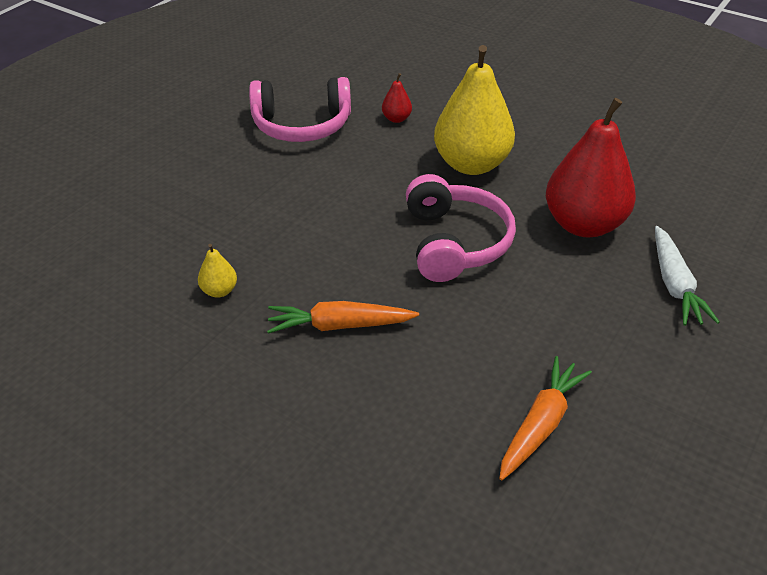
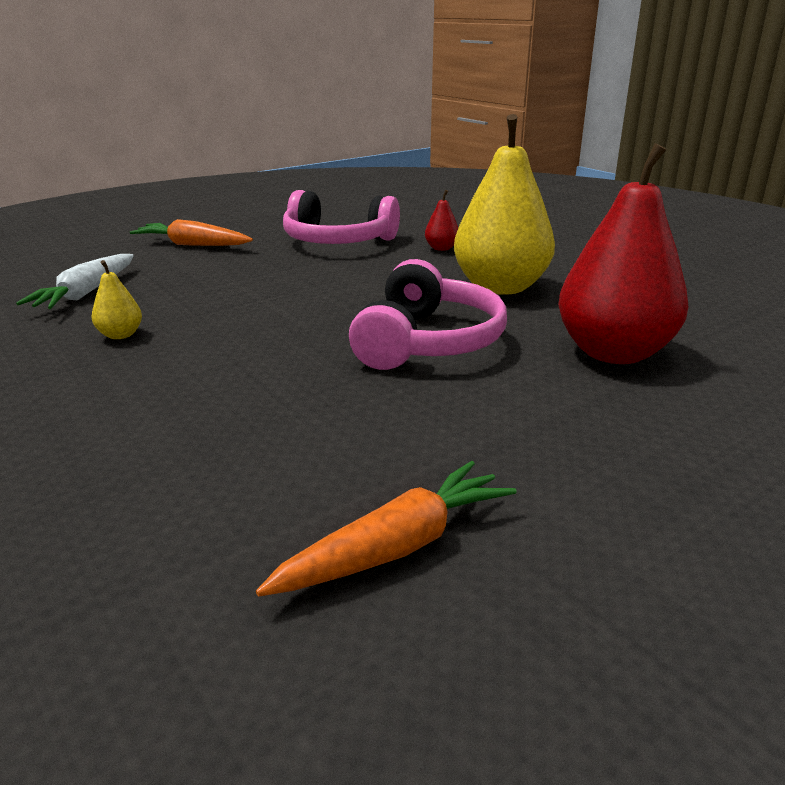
camera: 20 degrees right, 15 degrees down
orange carrot [267,301,419,334] -> orange carrot moved to [130,219,253,246]
white carrot [655,226,720,326] -> white carrot moved to [16,254,134,309]

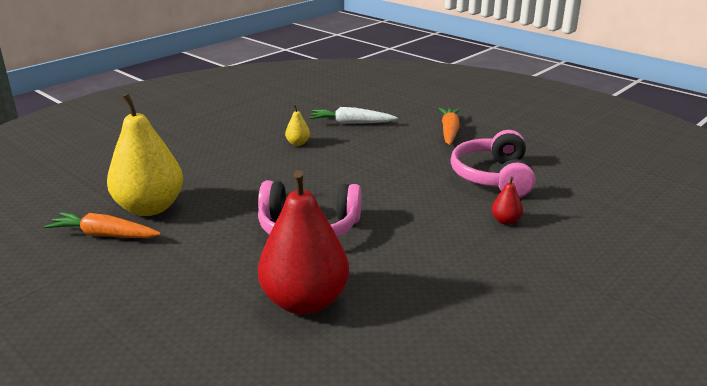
camera: 80 degrees right, 0 degrees up
orange carrot [256,461,517,597] -> orange carrot turned 150 degrees clockwise [44,212,161,238]
yellow pear [454,114,555,295] -> yellow pear moved to [107,93,183,216]

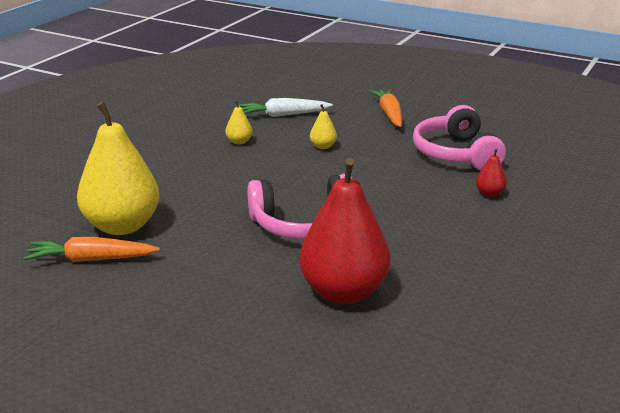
camera: 15 degrees left, 0 degrees up
none -> yellow pear [310,104,337,149]

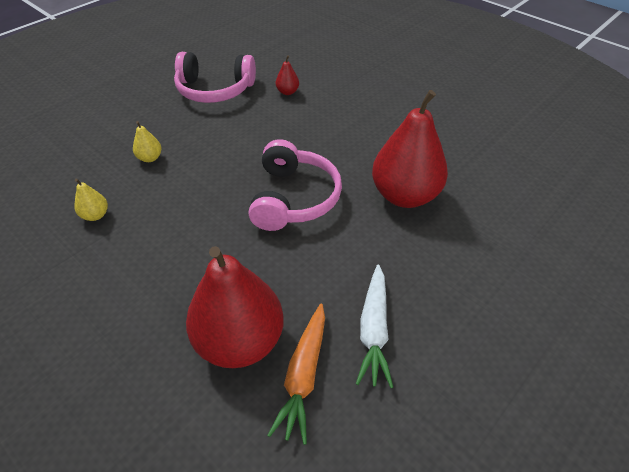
camera: 75 degrees left, 20 degrees up
yellow pear [77,101,159,235] -> red pear [186,246,284,368]
white carrot [238,98,333,117] -> white carrot moved to [356,265,393,388]
orange carrot [369,89,402,127] -> none

